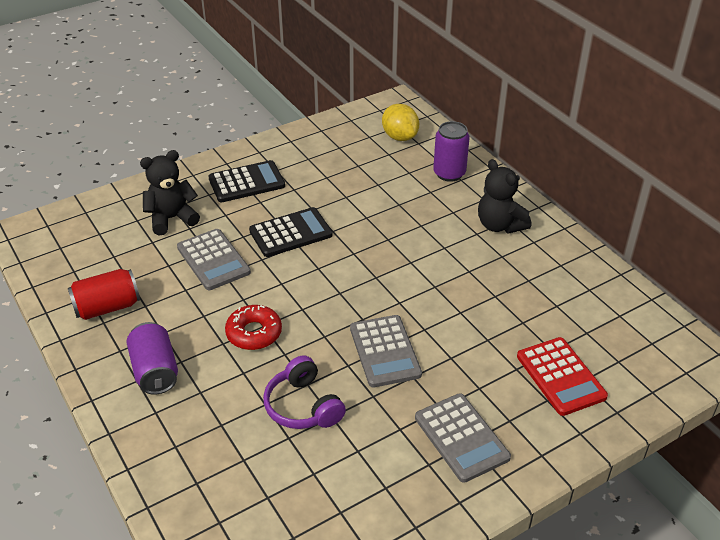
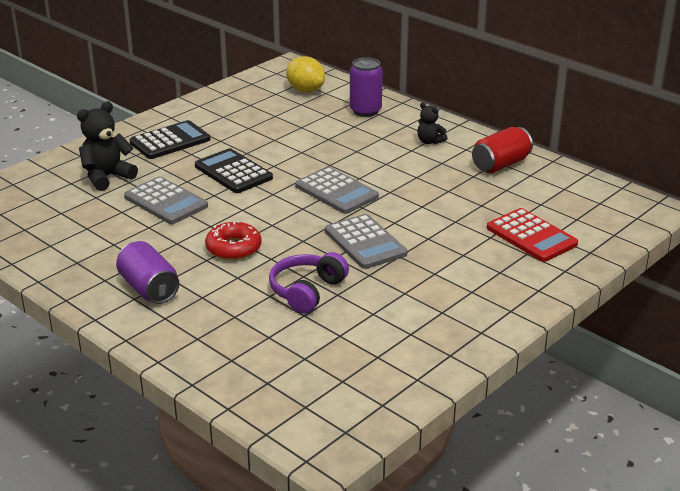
camera: 15 degrees left, 10 degrees down
red can [68,269,140,320] -> red can moved to [472,127,533,173]
black calculator [249,207,333,257] -> black calculator turned 90 degrees counterclockwise [195,148,273,193]
purple headphones [263,355,346,429] -> purple headphones turned 75 degrees clockwise [269,252,349,314]
grey calculator [415,393,511,483] -> grey calculator moved to [295,167,379,214]
black teddy bear [478,159,531,234] -> black teddy bear [417,102,448,144], size x0.58

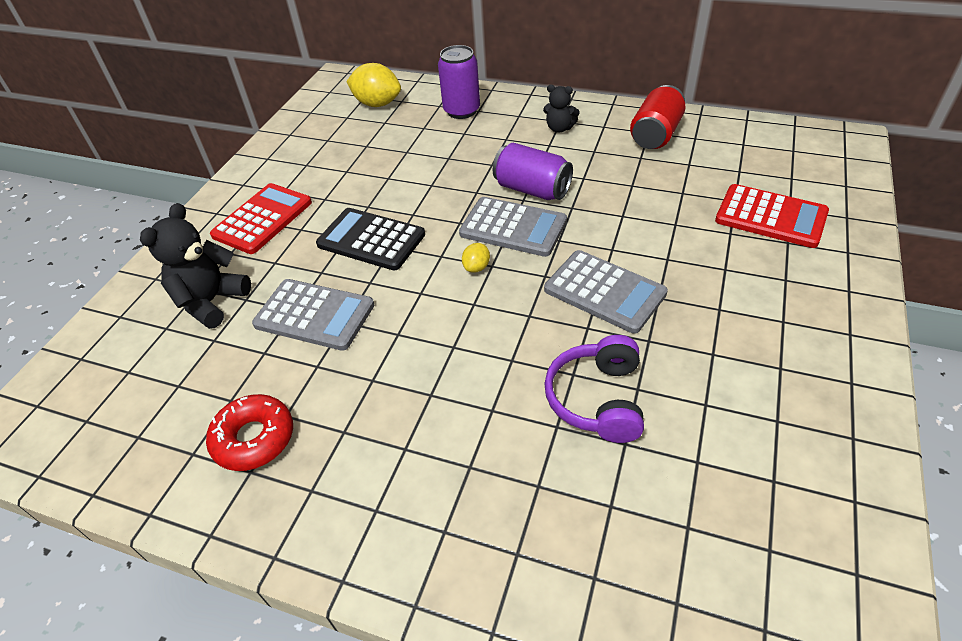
camera: 20 degrees left, 15 degrees up
purple can [116,241,179,304] -> purple can moved to [493,143,573,200]
black calculator [129,120,210,159] -> red calculator [210,183,312,254]
red donut [205,221,261,260] -> red donut moved to [206,394,293,471]
none -> yellow lemon [462,243,490,273]

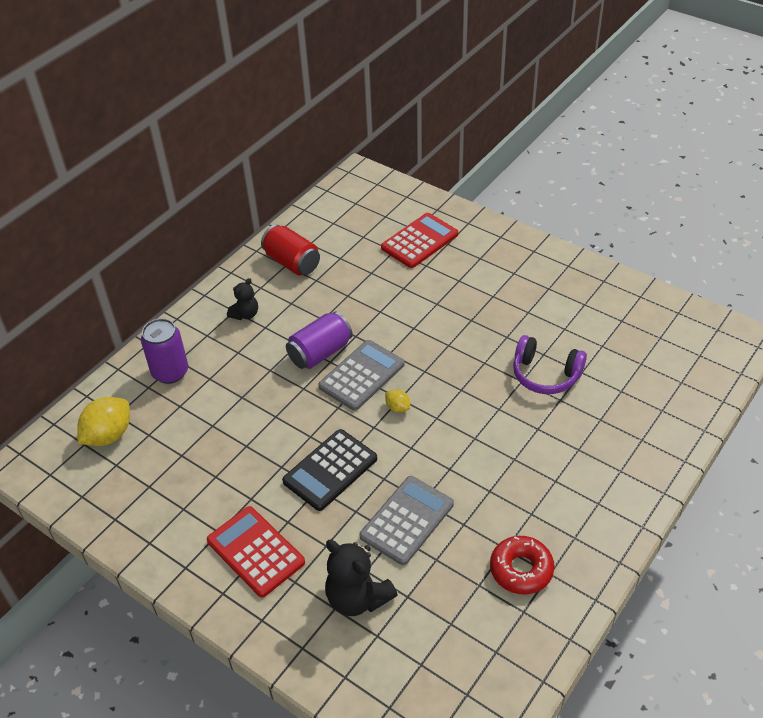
camera: 75 degrees left, 0 degrees up
grey calculator [544,250,668,334] -> none

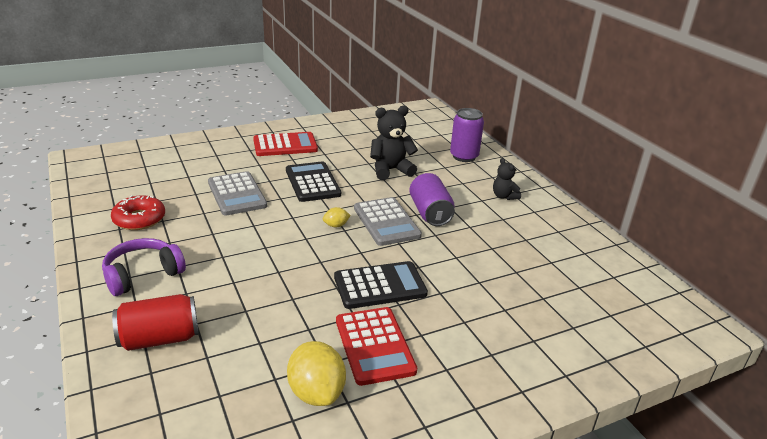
camera: 115 degrees right, 15 degrees down
yellow lemon [77,397,130,446] -> yellow lemon moved to [287,341,346,406]
red can [261,225,320,275] -> red can moved to [112,294,199,351]
black teddy bear [325,540,397,616] -> black teddy bear moved to [370,105,418,180]
red calculator [381,213,458,268] -> red calculator moved to [336,307,417,386]
purple headphones [513,335,587,394] -> purple headphones moved to [102,238,186,296]
none -> black calculator [334,261,428,309]

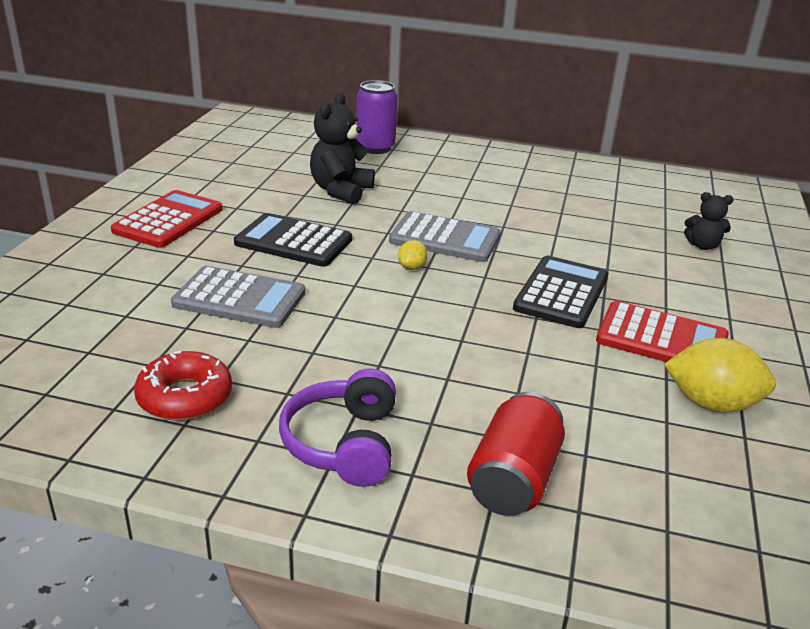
camera: 50 degrees left, 0 degrees up
purple can [409,173,455,226] -> none
black teddy bear [493,158,521,200] -> black teddy bear moved to [684,192,734,250]

